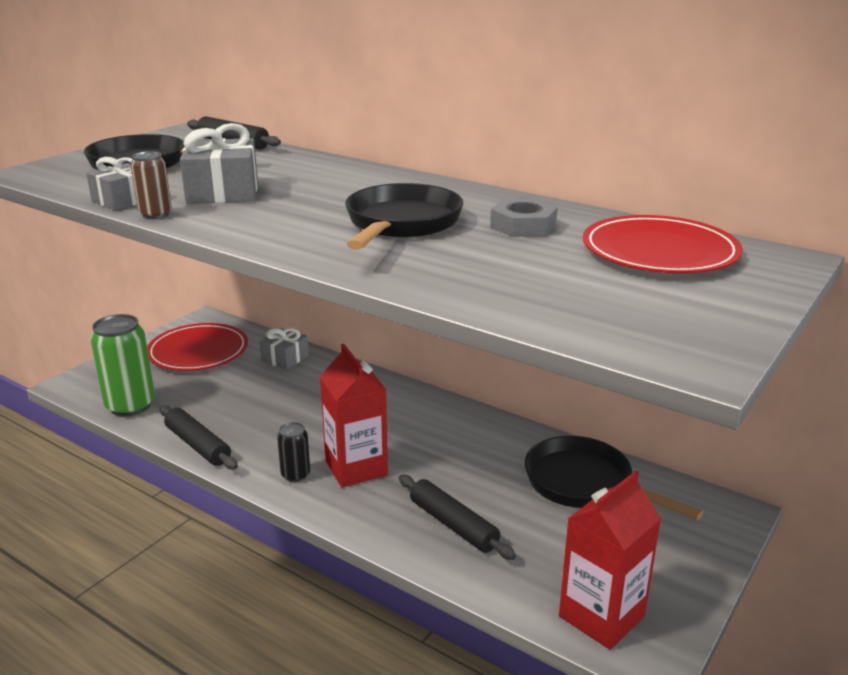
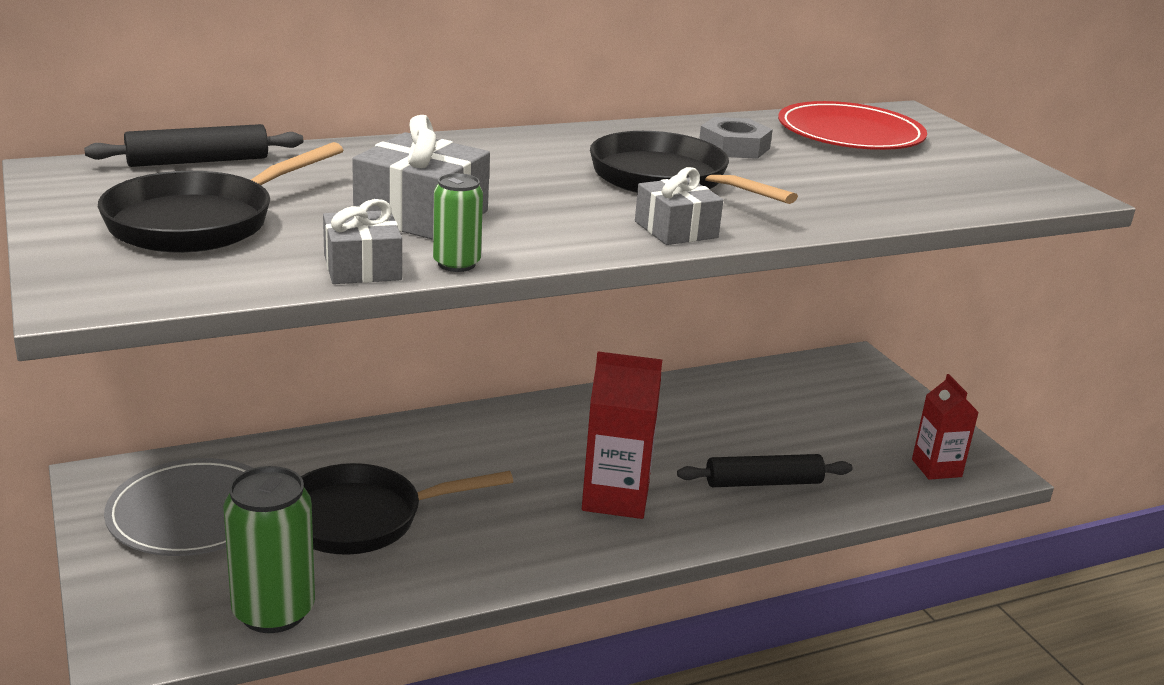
camera: 60 degrees left, 0 degrees up
brown can [131,151,172,219] -> green can [433,173,483,272]
red plate [147,323,248,371] -> grey plate [104,458,253,556]
black rolling pin [160,405,238,470] -> none
grey gift [259,328,309,370] -> grey gift moved to [635,167,723,245]
black can [277,422,310,482] -> none
black pan [525,436,703,520] -> black pan moved to [301,463,513,555]
red carton [559,471,661,650] -> red carton [912,374,979,480], size x0.65

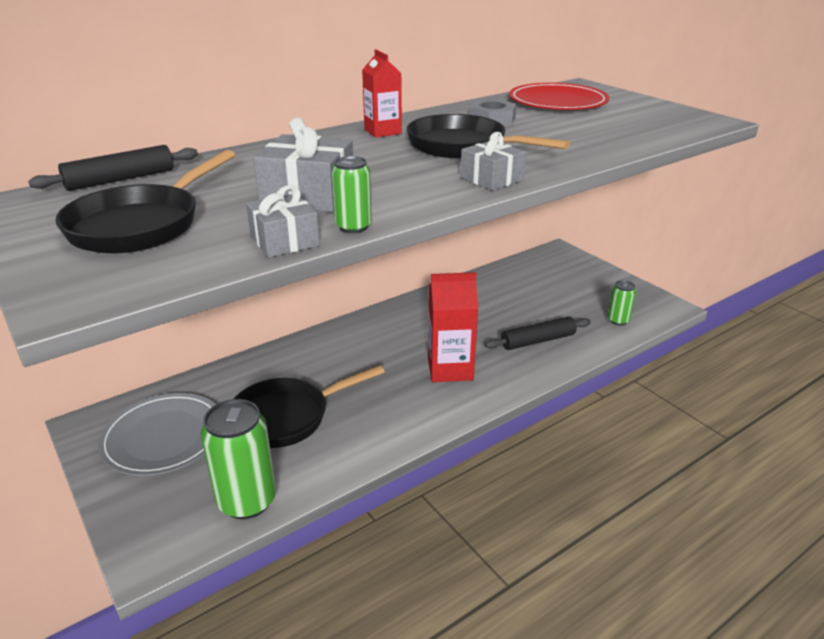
camera: 10 degrees left, 5 degrees up
red carton [912,374,979,480] -> red carton moved to [362,49,402,138]
none -> green can [608,280,636,325]

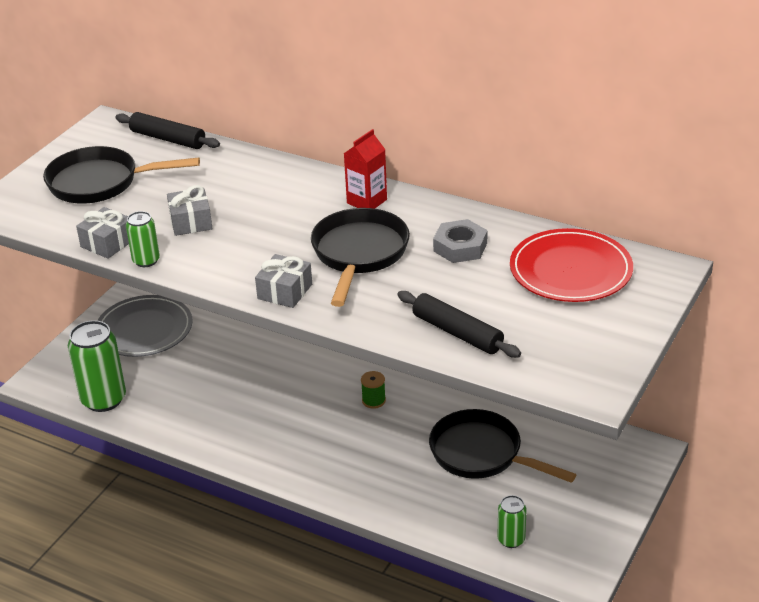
camera: 65 degrees right, 5 degrees up
black pan [234,365,385,448] -> black pan moved to [429,409,576,483]
grey gift [253,118,353,212] -> grey gift [167,185,213,236], size x0.65
red carton [428,272,478,382] -> none
black rolling pin [485,316,591,350] -> black rolling pin moved to [397,291,521,358]
none -> green spool [361,371,386,409]

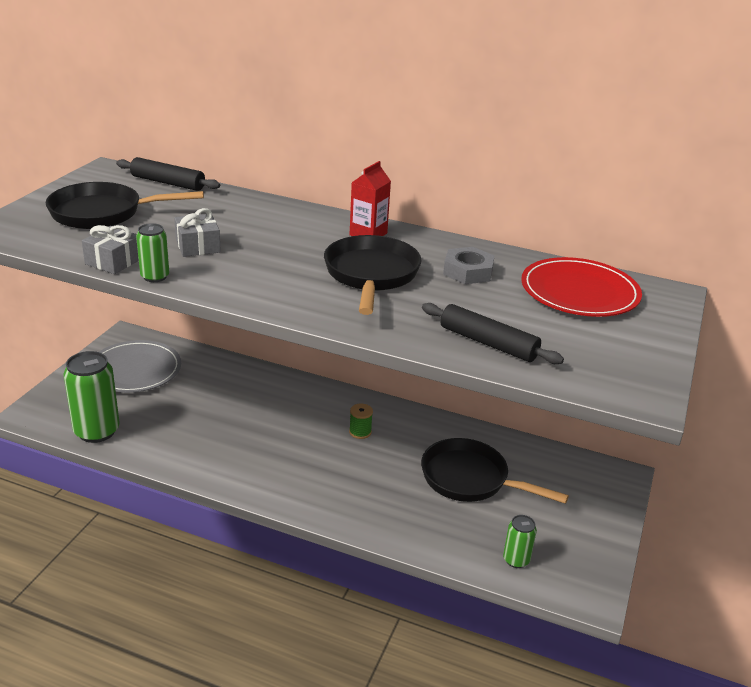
camera: 10 degrees left, 5 degrees down
grey gift [255,254,312,308] -> none

